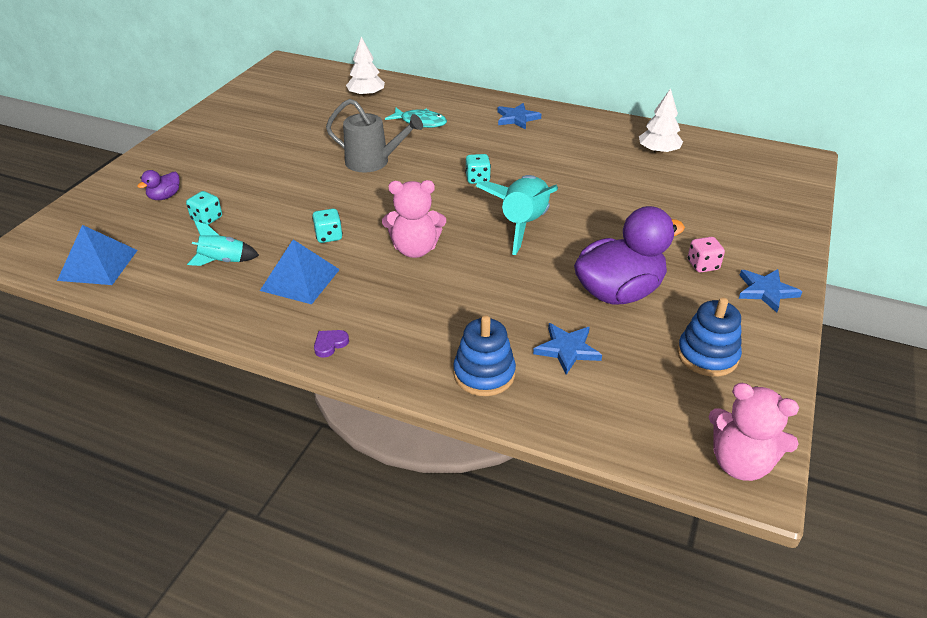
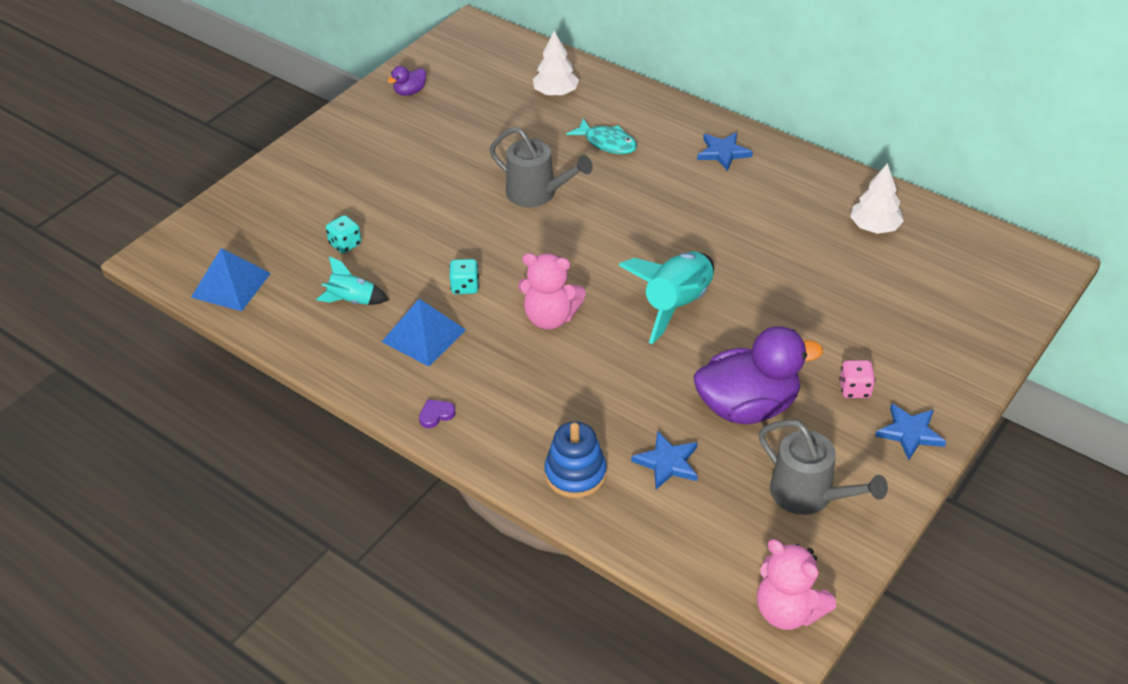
camera: 15 degrees right, 5 degrees up
purple duck [137,170,180,200] -> purple duck moved to [387,66,426,96]
turquoise dice [465,154,491,184] -> none
blue stacking toy [677,297,742,377] -> grey watering can [759,420,888,515]

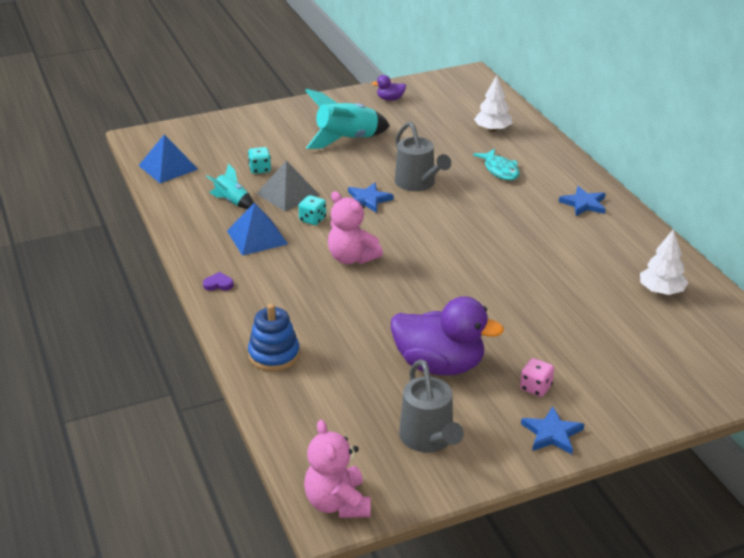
camera: 30 degrees right, 10 degrees down
turquoise rocket [618,252,714,344] -> turquoise rocket moved to [305,89,390,149]
blue star [631,431,698,490] -> blue star moved to [348,183,393,213]
none -> grey pyramid [256,160,319,212]

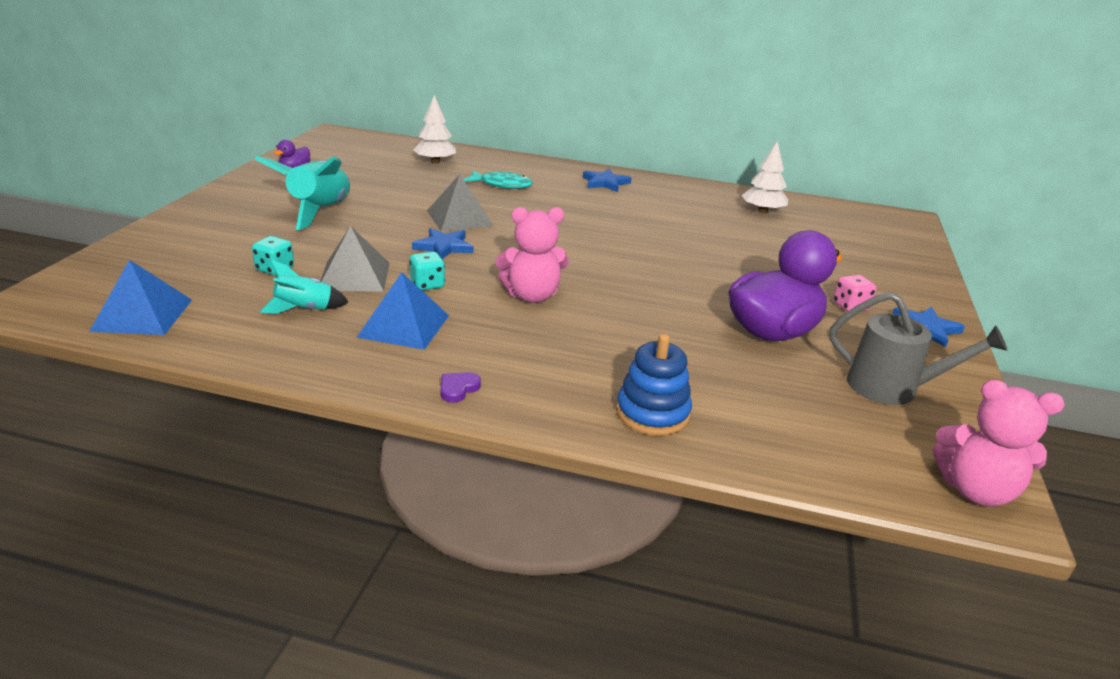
camera: 55 degrees left, 5 degrees down
grey watering can [395,122,451,191] -> grey pyramid [427,174,494,232]

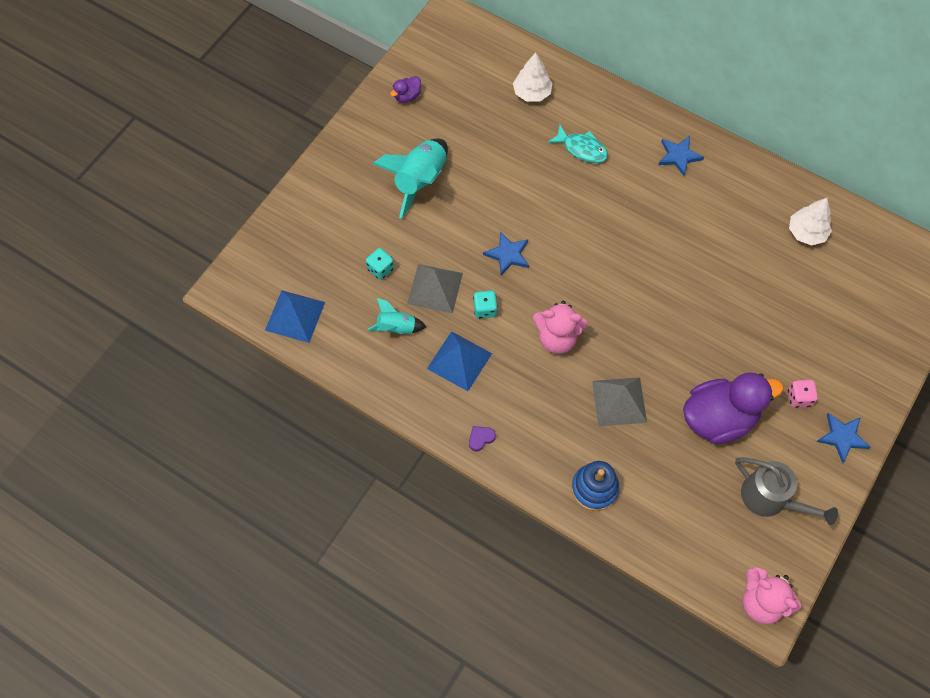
camera: 20 degrees right, 35 degrees up
grey pyramid [427,174,494,232] -> grey pyramid moved to [592,377,647,426]

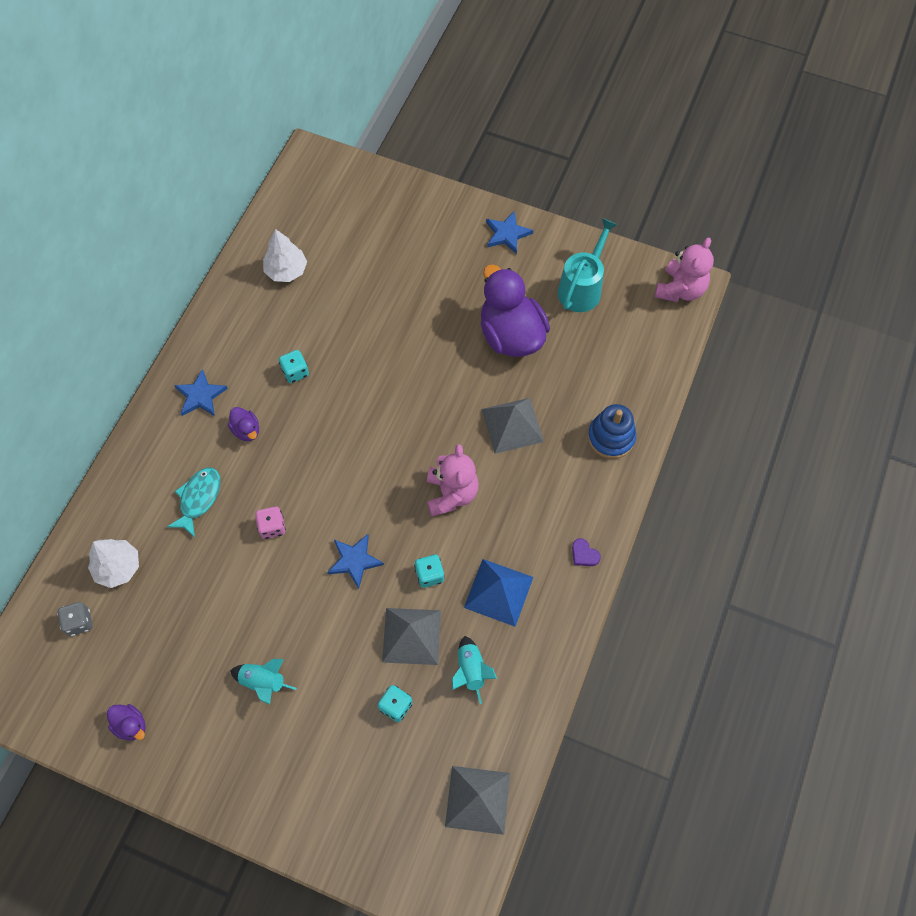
camera: 100 degrees left, 0 degrees up
blue pyramid [265,290,325,343] -> grey pyramid [445,766,510,835]
turquoise rocket [373,138,448,219] -> turquoise rocket [230,659,297,705], size x0.55
grey watering can [735,457,838,525] -> turquoise watering can [558,218,618,312]
pink dice [788,380,818,408] -> pink dice moved to [255,507,286,539]
none -> grey dice [57,602,92,636]
none -> purple duck [228,407,259,441]
none -> turquoise dice [279,350,309,383]

